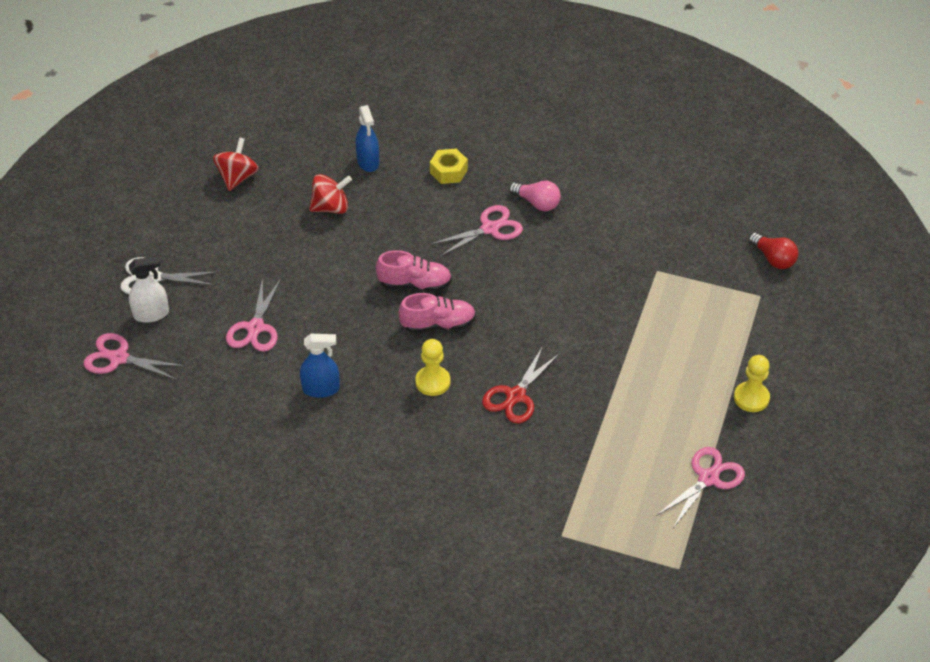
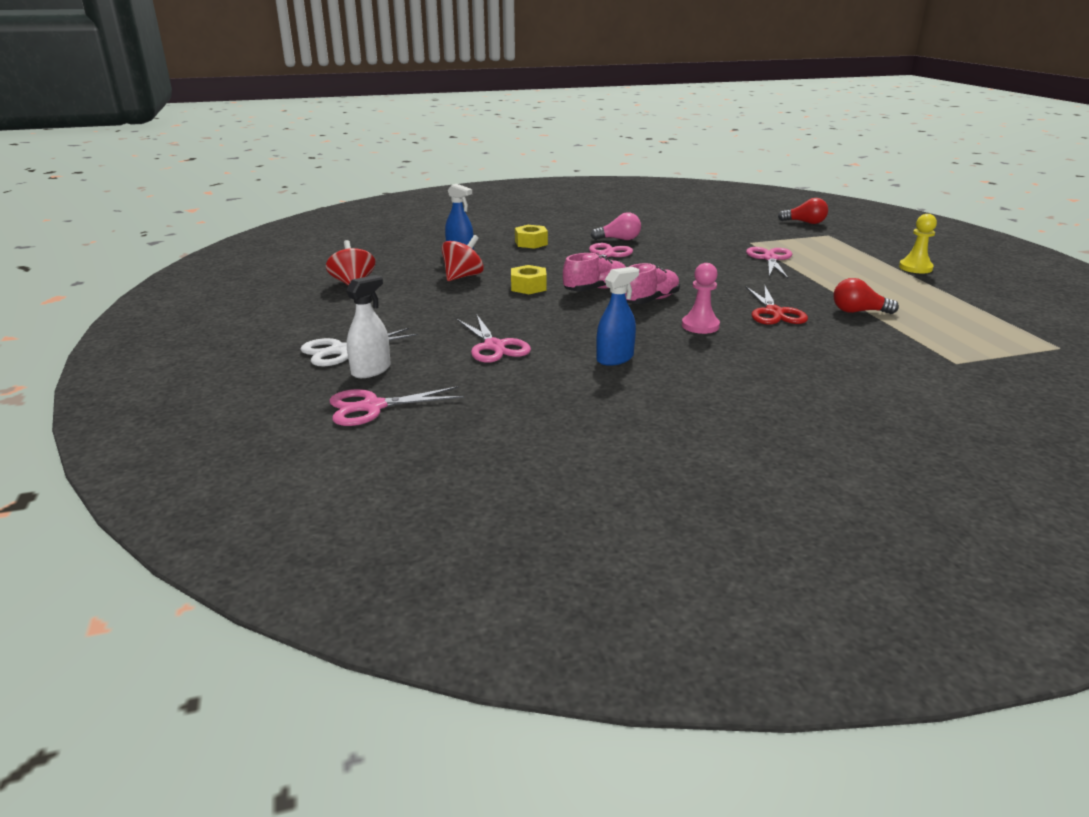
camera: 35 degrees left, 20 degrees down
yellow pawn [415,339,450,396] -> pink pawn [682,263,720,334]
pink scissors [656,447,745,528] -> pink scissors moved to [746,247,792,278]
none -> yellow nut [511,265,547,294]
none -> red light bulb [834,278,899,314]

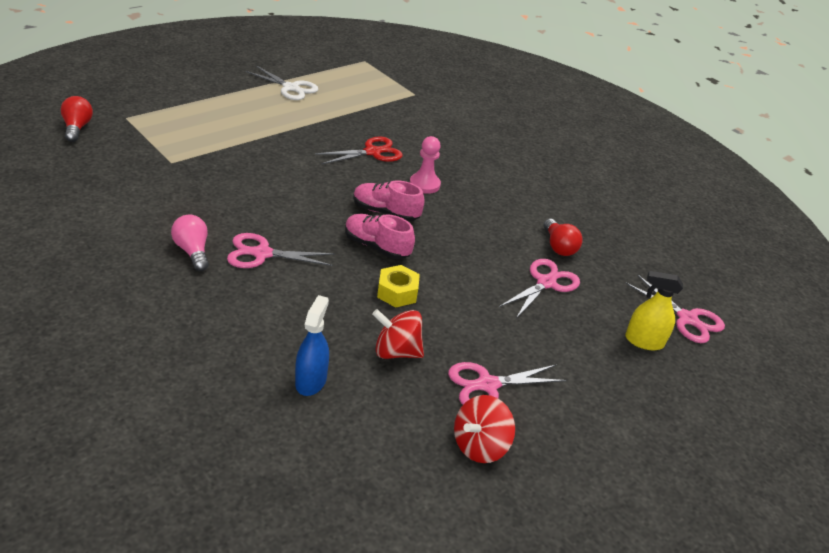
camera: 120 degrees left, 10 degrees up
white scissors [300,328,418,367] -> white scissors moved to [246,66,318,100]
white spray bottle [346,275,390,378] -> yellow spray bottle [625,271,683,350]
yellow nut [515,225,548,249] -> none
blue spray bottle [596,267,639,366] -> none
pink scissors [746,247,792,278] -> pink scissors moved to [448,362,566,405]
red light bulb [834,278,899,314] -> red light bulb moved to [544,219,583,256]
yellow pawn [899,214,937,273] -> none

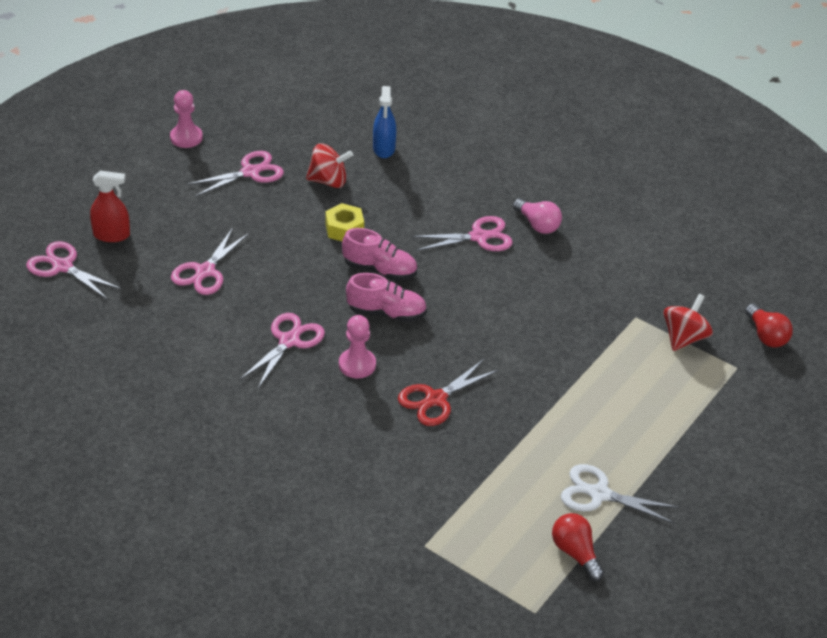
camera: 170 degrees right, 5 degrees up
red spinning top [454,395,515,463] -> red spinning top moved to [663,294,713,351]
red light bulb [544,219,583,256] -> red light bulb moved to [552,513,604,581]
yellow spray bottle [625,271,683,350] -> red spray bottle [90,171,130,242]
none -> pink pawn [170,90,203,148]
none -> pink scissors [239,313,325,388]

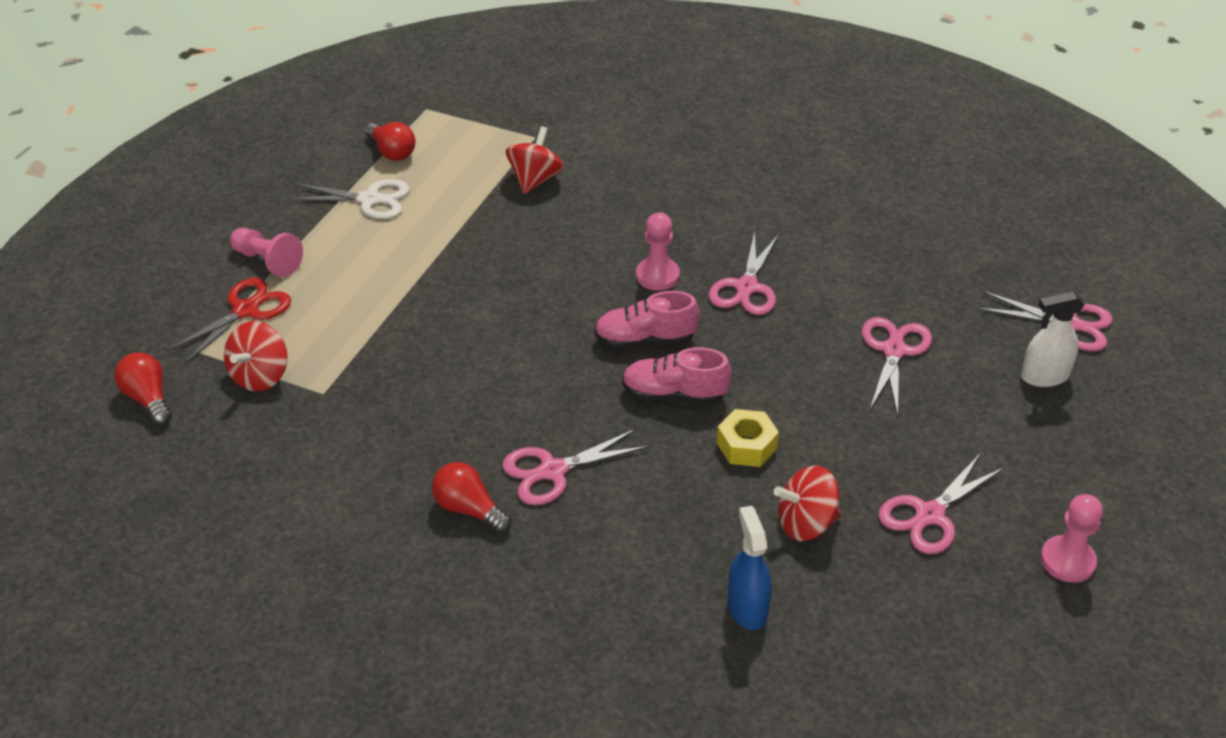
camera: 170 degrees right, 0 degrees up
red spray bottle [90,171,130,242] -> white spray bottle [1021,291,1085,387]
red scissors [398,359,499,426] -> red scissors moved to [167,277,291,364]
pink light bulb [513,198,562,234] -> red light bulb [432,462,511,533]
none -> pink pawn [230,228,303,277]
none -> red spinning top [506,126,564,194]

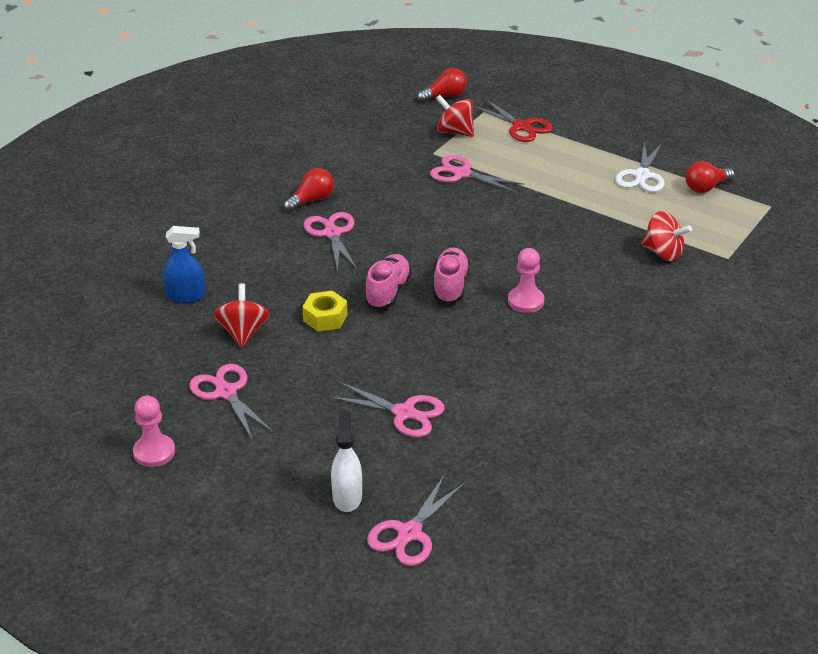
camera: 100 degrees right, 5 degrees down
pink pawn [230,228,303,277] -> none
pink scissors [709,231,779,315] -> pink scissors moved to [430,155,524,193]

